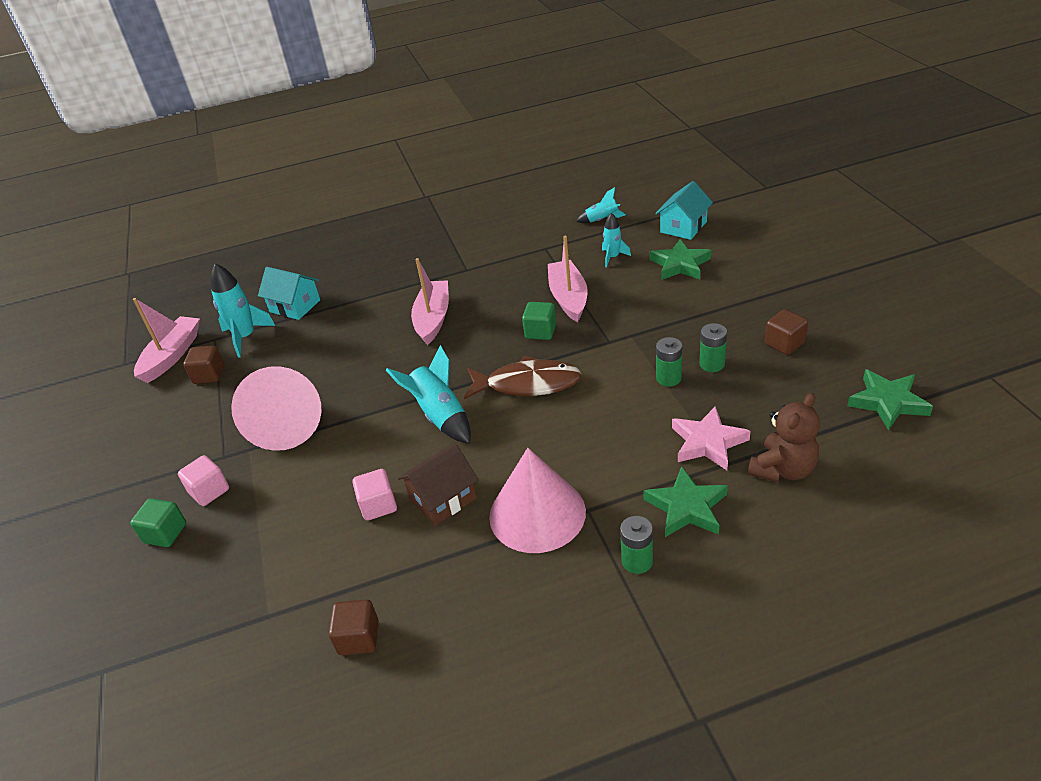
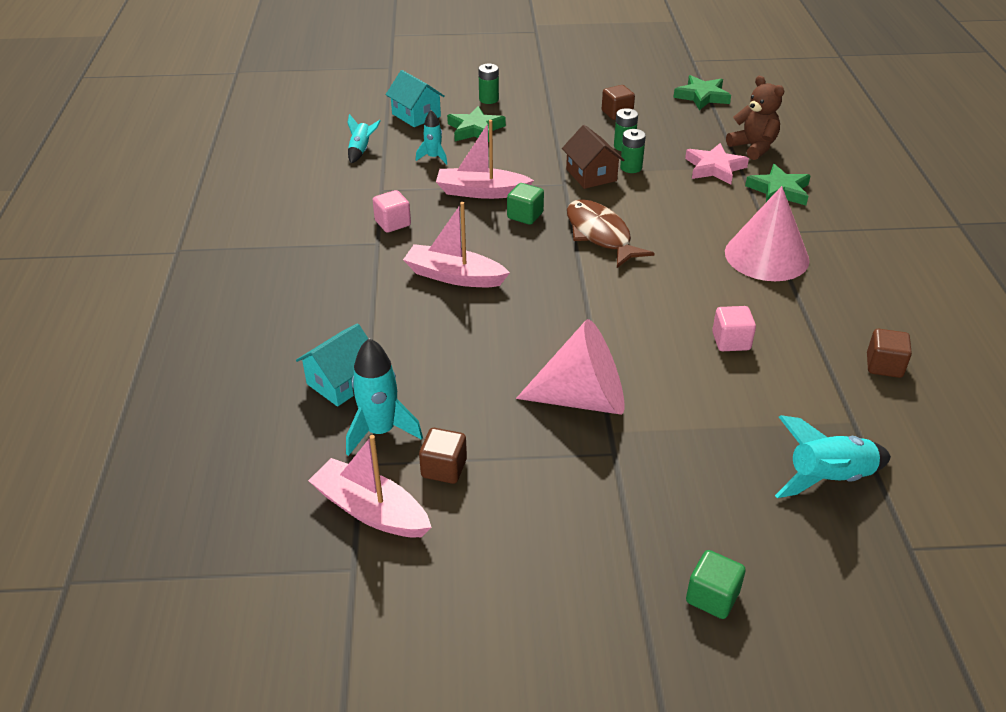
camera: 80 degrees left, 0 degrees up
green cube [130,498,186,547] -> green cube moved to [686,550,746,619]
pink cube [178,455,229,506] -> pink cube moved to [373,190,411,233]
turquoise rocket [386,345,471,444] -> turquoise rocket moved to [775,415,891,498]
brown house [398,445,478,526] -> brown house moved to [562,125,624,189]
brown fish [464,356,582,399] -> brown fish turned 45 degrees counterclockwise [567,199,655,268]
green battery [620,516,653,574] -> green battery moved to [478,63,499,104]

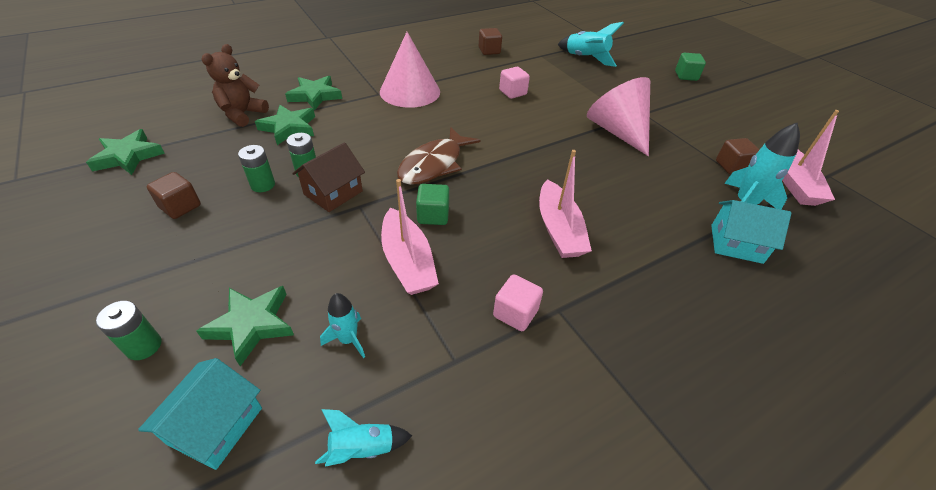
camera: 120 degrees left, 5 degrees up
pink star [685,143,749,184] -> green star [255,105,315,145]

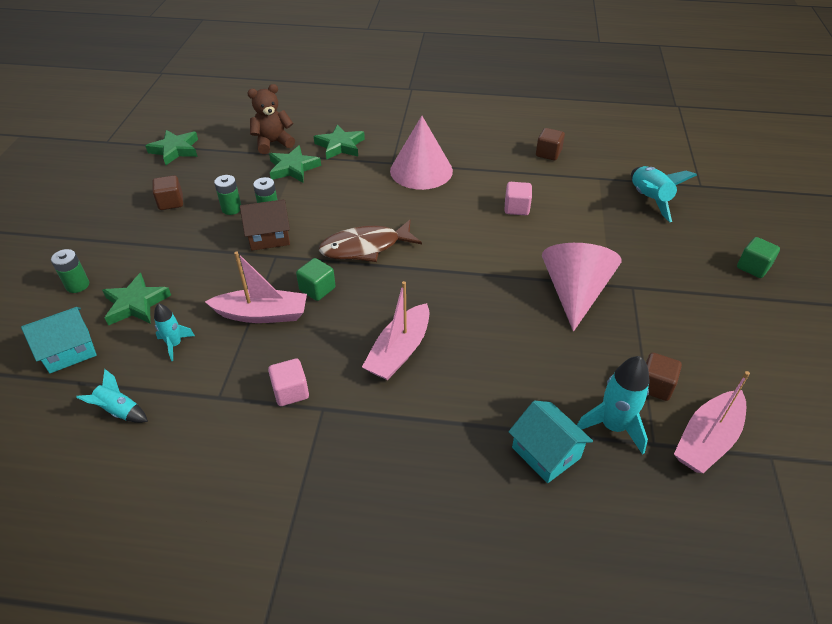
camera: 40 degrees right, 0 degrees up
pink boat [381,179,439,295] -> pink boat turned 105 degrees counterclockwise [205,251,307,323]

